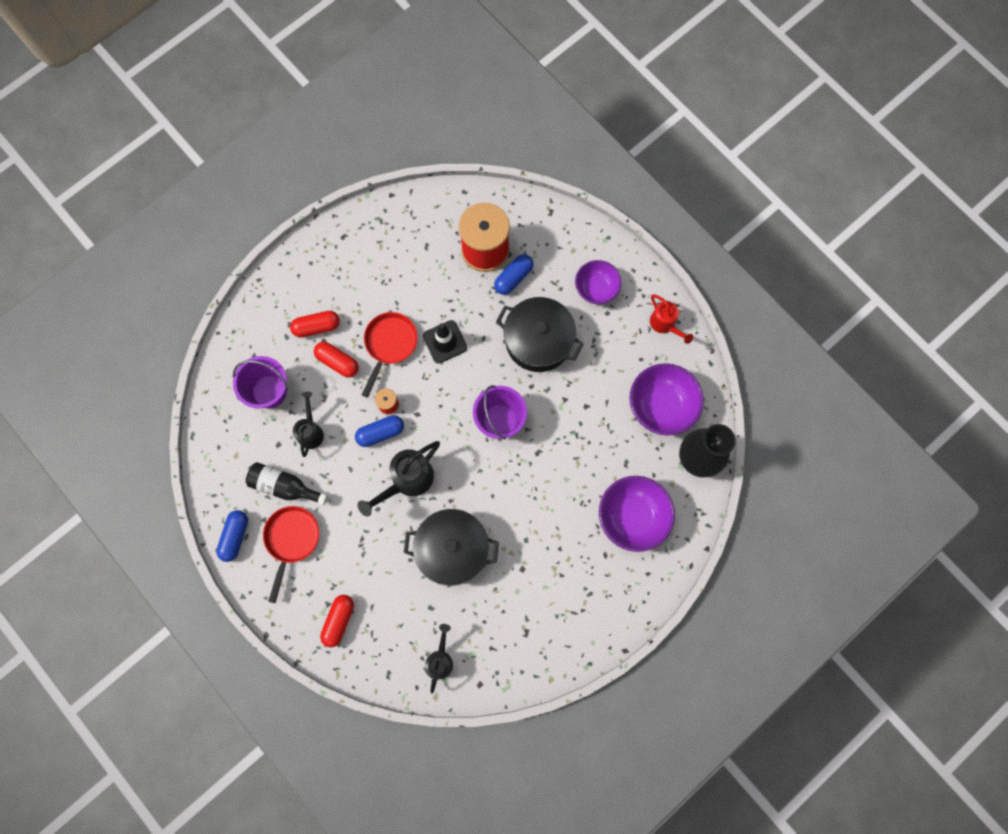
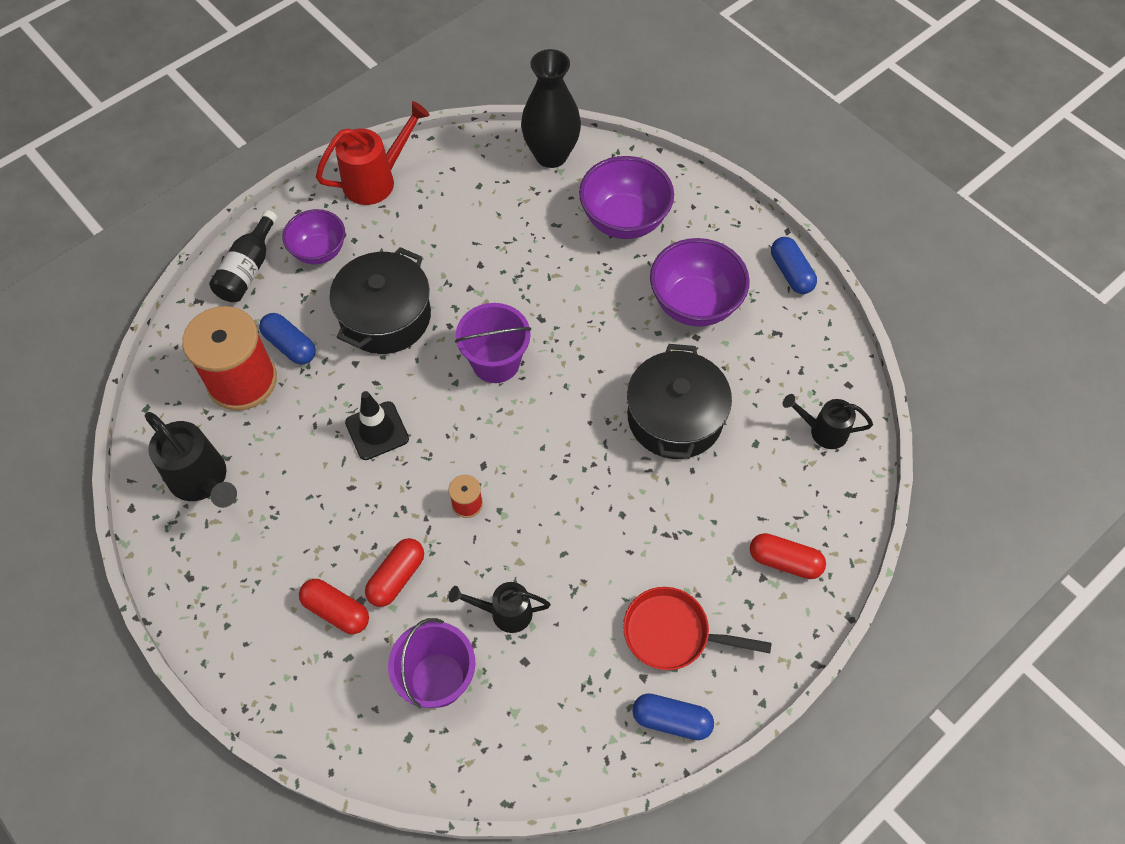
camera: 90 degrees left, 15 degrees down
black bottle [246,462,328,505] -> black bottle moved to [209,210,277,302]
red capsule [290,311,340,338] -> red capsule turned 45 degrees counterclockwise [299,579,369,634]
blue capsule [355,415,404,447] -> blue capsule moved to [771,237,817,294]
black watering can [358,441,440,517] -> black watering can moved to [145,412,237,508]
red pan [362,312,418,398] -> none
purple bowl [629,363,704,436] -> purple bowl moved to [650,238,750,327]
red watering can [650,294,693,344] -> red watering can [316,101,430,205], size x1.57

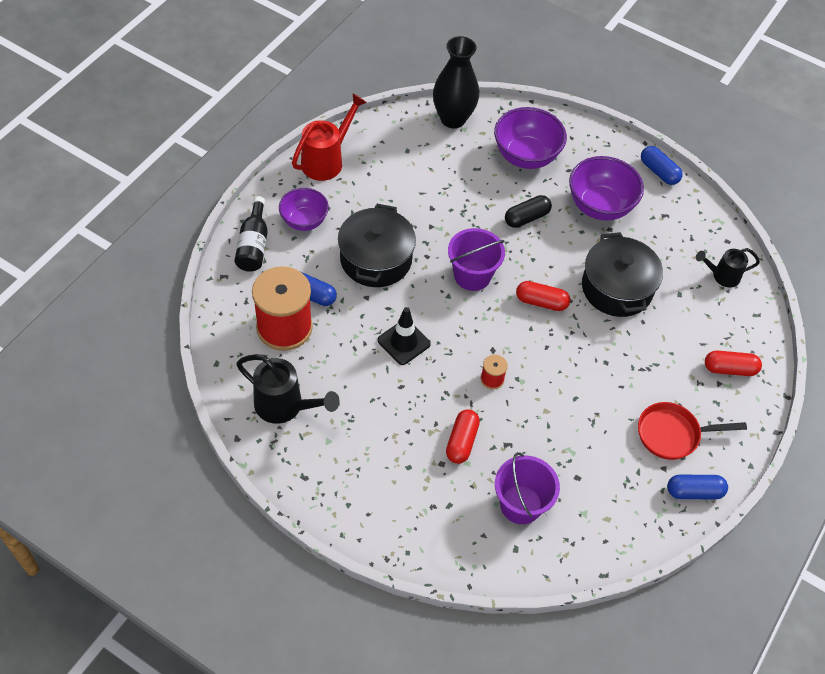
camera: 20 degrees left, 5 degrees down
red capsule [299,579,369,634] -> red capsule moved to [516,281,570,311]
black watering can [449,582,551,633] -> none
none -> black capsule [505,195,552,228]

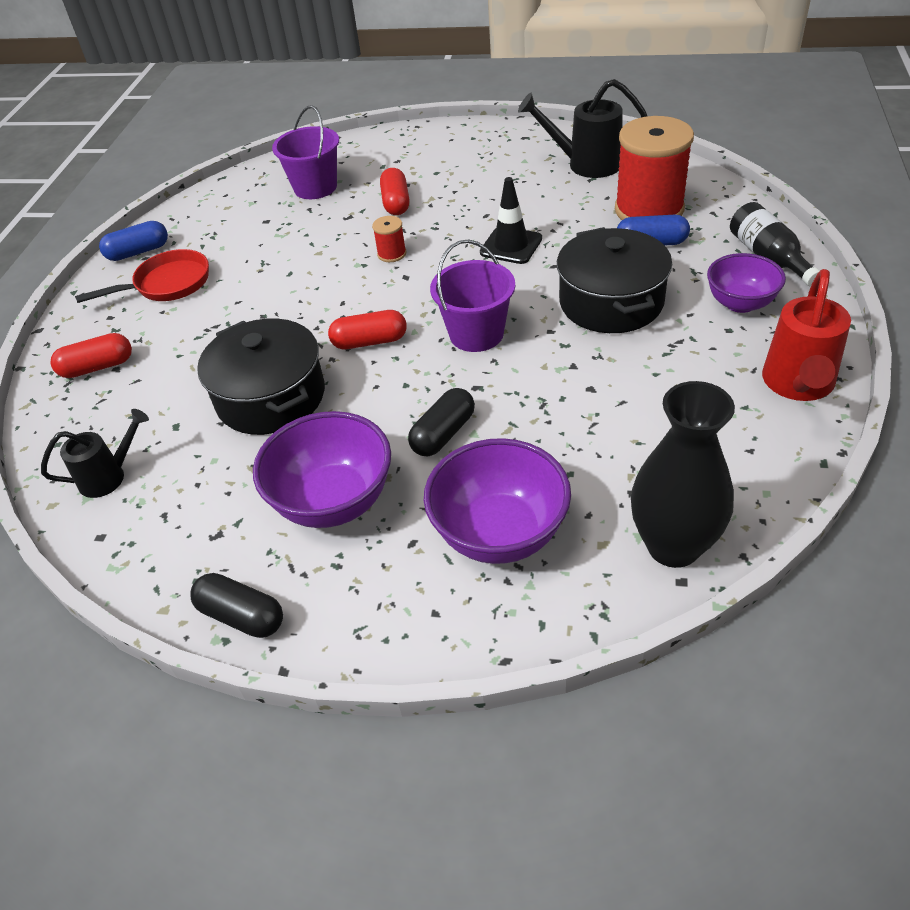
camera: 165 degrees right, 10 degrees down
blue capsule [641,146,683,185] -> black capsule [190,573,283,638]

